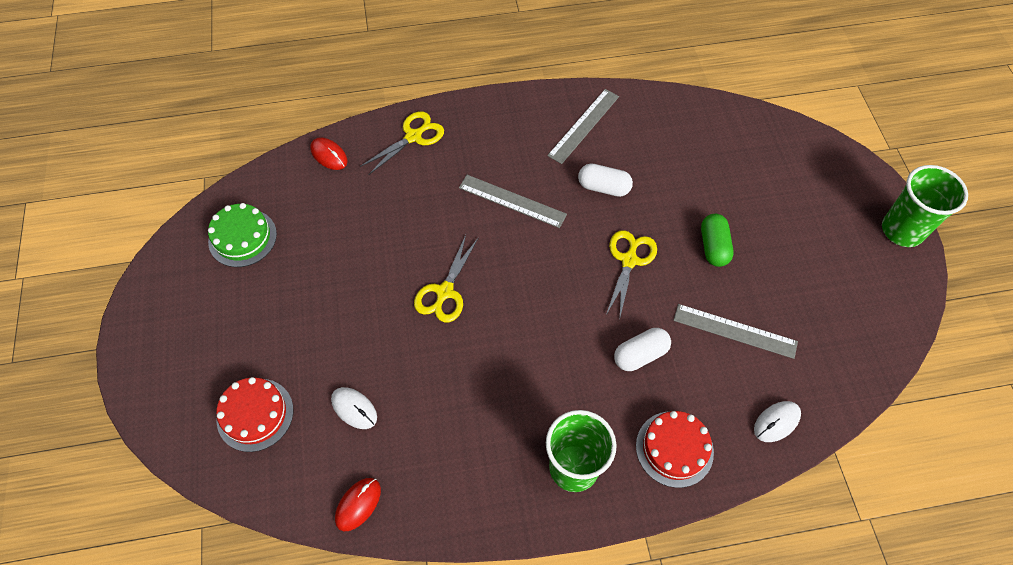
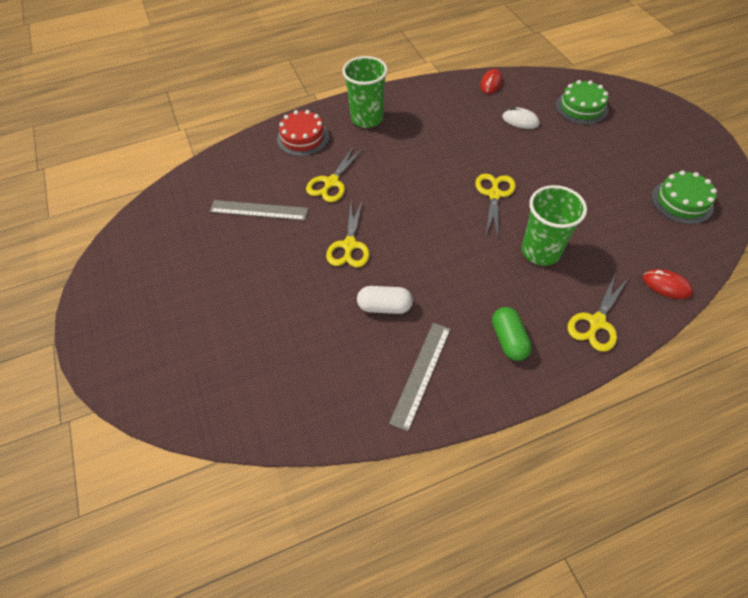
camera: 170 degrees right, 5 degrees down
red cake [216,377,293,452] -> green cake [556,80,608,124]
grey ruler [459,175,567,228] -> none
white capsule [614,328,671,371] -> yellow scissors [306,146,363,202]
green capsule [701,214,733,267] -> green capsule moved to [492,307,532,361]
white mouse [754,401,801,442] -> none
green cup [882,165,968,247] -> green cup moved to [522,185,587,266]

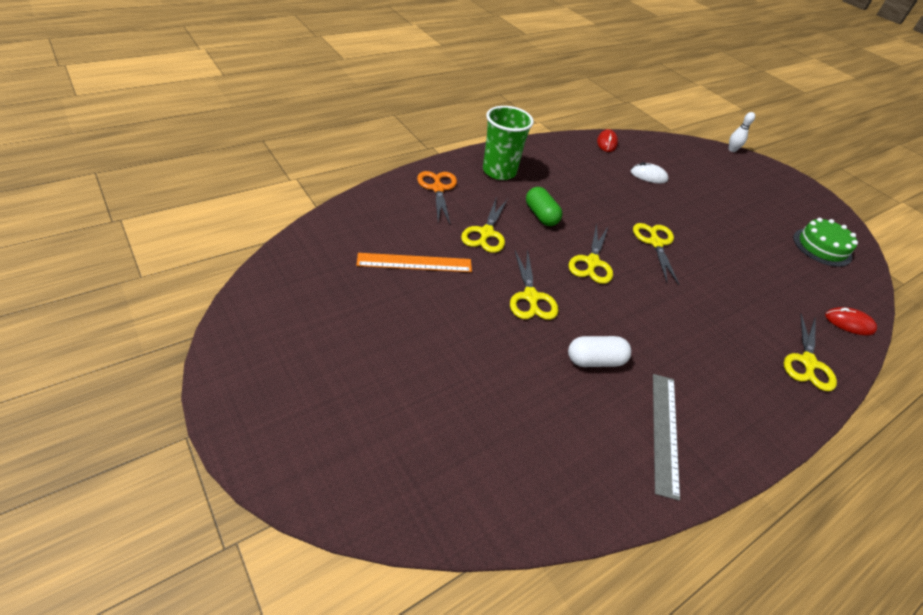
camera: 20 degrees left, 10 degrees down
grey ruler [209,200,308,220] -> orange ruler [356,253,472,272]
red cake [277,110,329,156] -> orange scissors [417,171,457,224]
green capsule [492,307,532,361] -> green capsule moved to [526,187,562,226]
green cup [522,185,587,266] -> none
green cake [556,80,608,124] -> none
none -> yellow scissors [568,224,613,284]
none -> white bowling pin [729,112,755,152]

